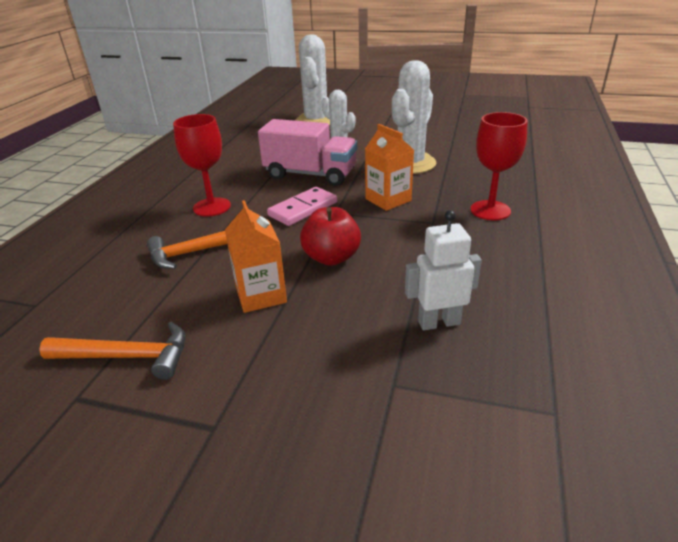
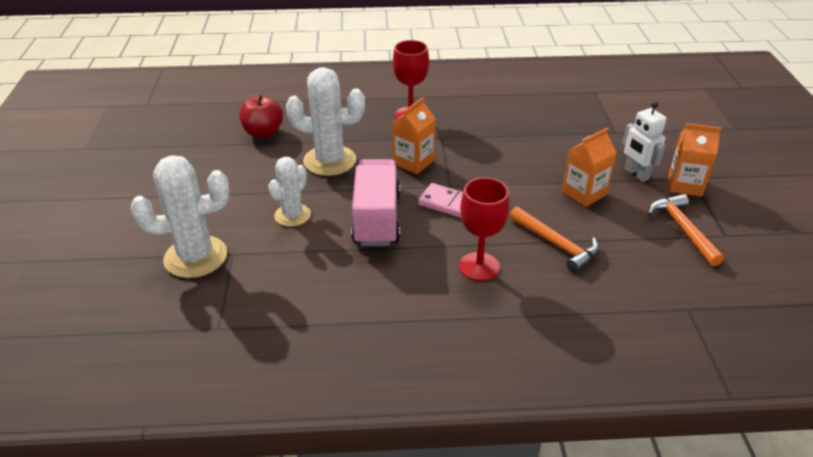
camera: 110 degrees left, 5 degrees up
red apple [300,207,361,266] -> red apple moved to [239,95,283,138]
white robot [405,210,482,330] -> white robot moved to [622,101,667,182]
none -> orange carton [669,123,722,197]

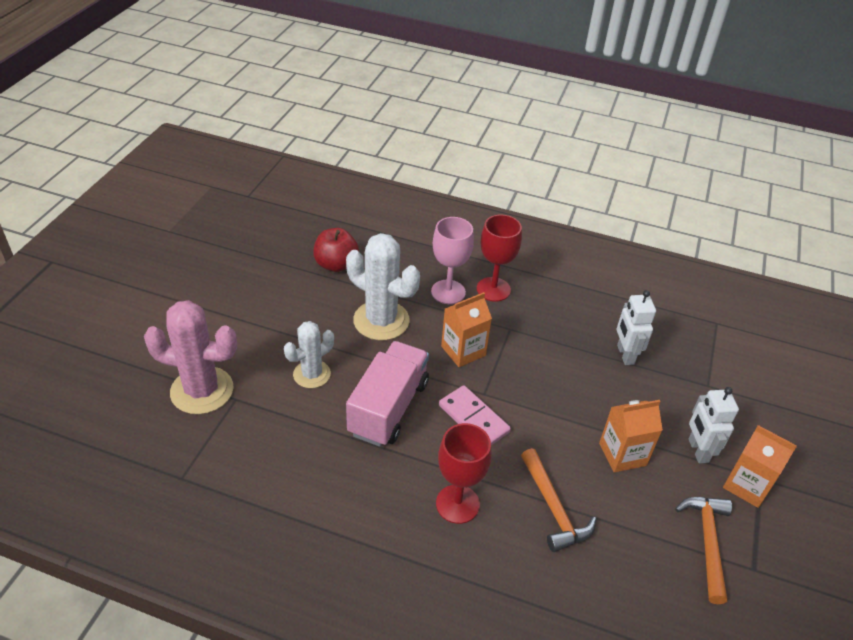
camera: 20 degrees right, 5 degrees up
white cactus [131,155,230,278] -> pink cactus [144,300,237,414]
none -> pink goblet [431,217,474,304]
none -> white robot [617,290,656,365]

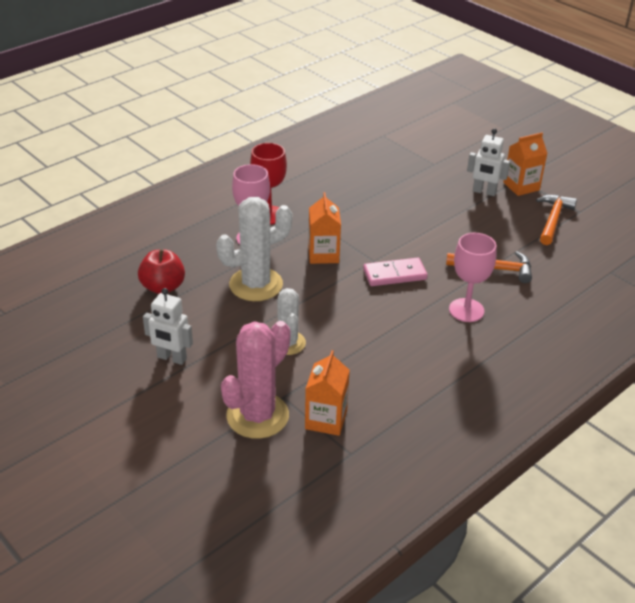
camera: 60 degrees left, 5 degrees down
pink truck [346,341,429,447] -> none
red goblet [436,423,492,524] -> pink goblet [449,233,496,322]
orange carton [599,400,663,472] -> orange carton moved to [305,350,350,436]
white robot [617,290,656,365] -> white robot moved to [143,288,193,365]
orange hammer [675,497,732,604] -> orange hammer turned 75 degrees clockwise [536,195,577,245]

